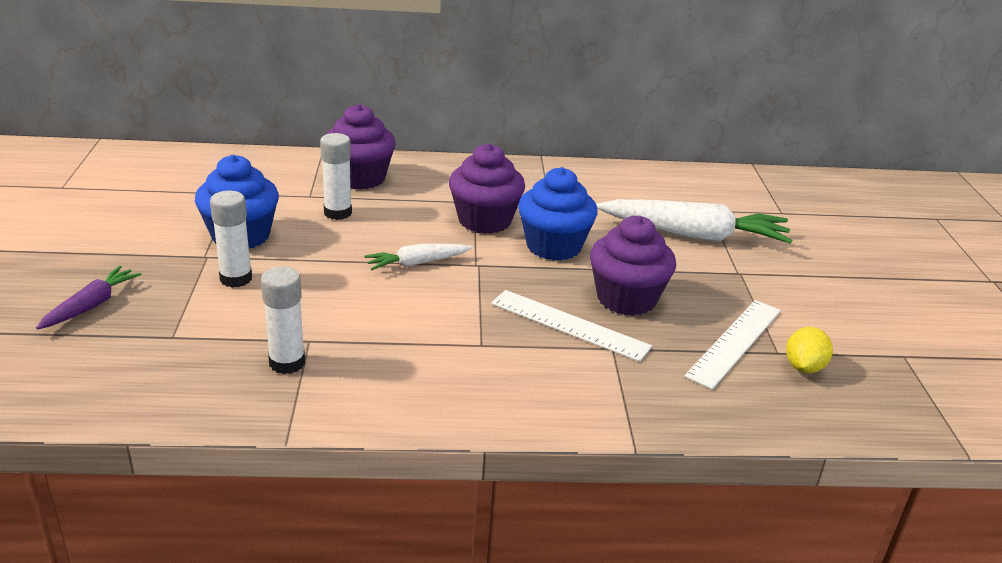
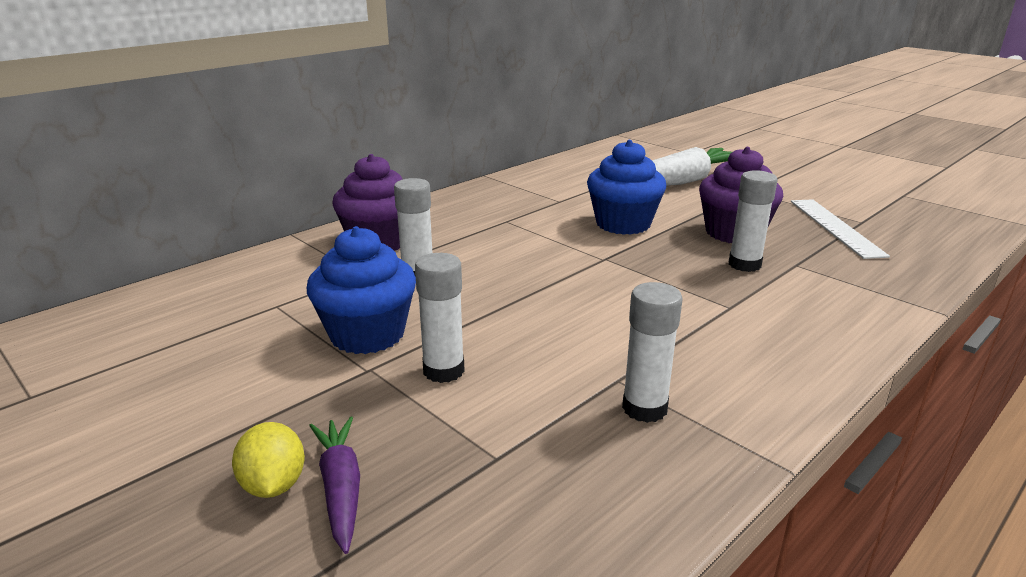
camera: 40 degrees left, 5 degrees down
white carrot [364,244,472,270] -> none
purple cupcake [449,143,525,234] -> none
white ruler [491,290,652,362] -> white glue stick [729,170,778,272]
yellow lemon [786,327,833,373] -> yellow lemon moved to [232,422,305,498]

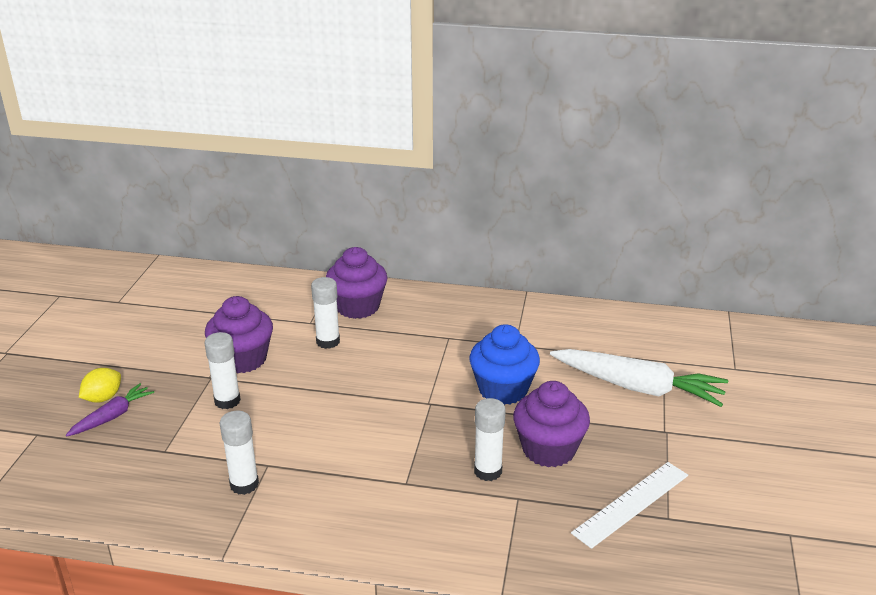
camera: 55 degrees right, 5 degrees up
blue cupcake [307,226,416,354] -> purple cupcake [205,296,273,373]

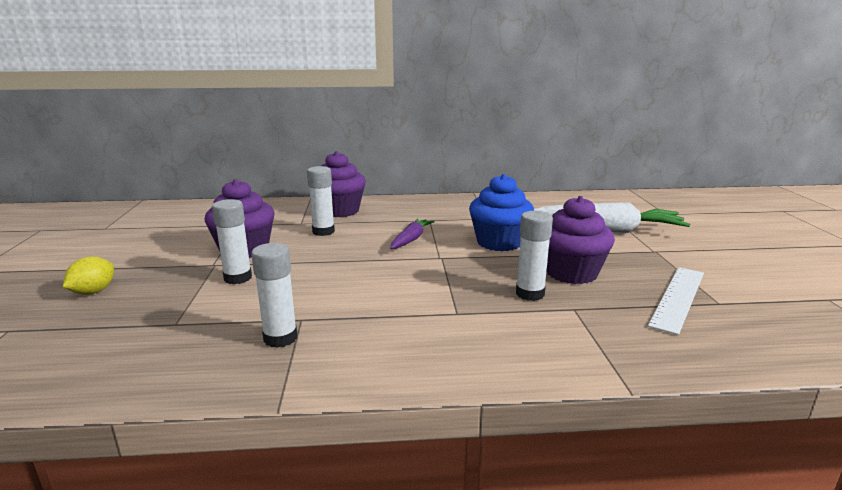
camera: 15 degrees left, 10 degrees down
purple carrot [66,383,154,437] -> purple carrot moved to [390,218,435,249]

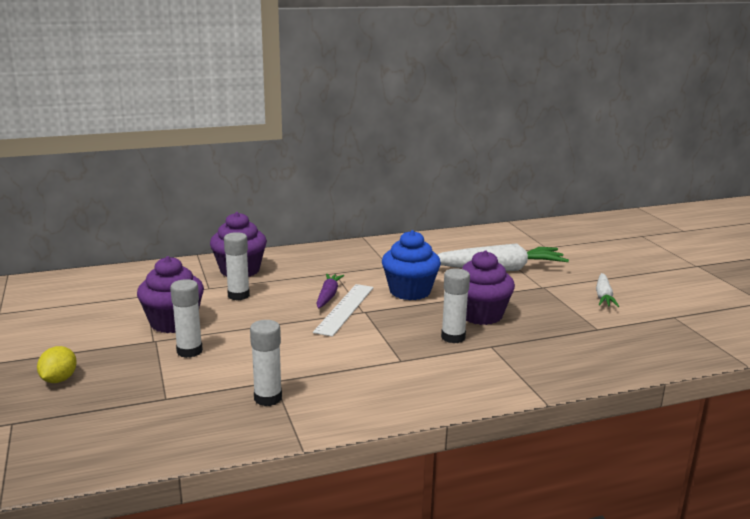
camera: 15 degrees left, 0 degrees up
white ruler [648,267,704,335] -> white ruler moved to [313,284,374,337]
none -> white carrot [596,273,619,307]

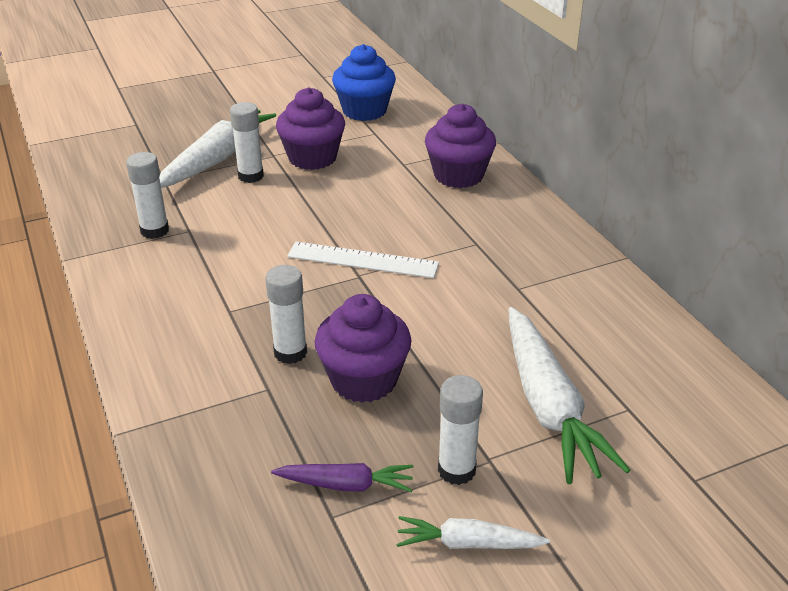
camera: 85 degrees right, 15 degrees up
yellow lemon [37,346,77,383] -> none
white glue stick [224,232,250,300] -> white glue stick moved to [438,375,483,485]
purple carrot [316,274,344,308] -> purple carrot moved to [271,463,413,492]
blue cupcake [382,230,441,300] -> blue cupcake moved to [332,44,396,121]
none -> white carrot [159,110,276,188]

